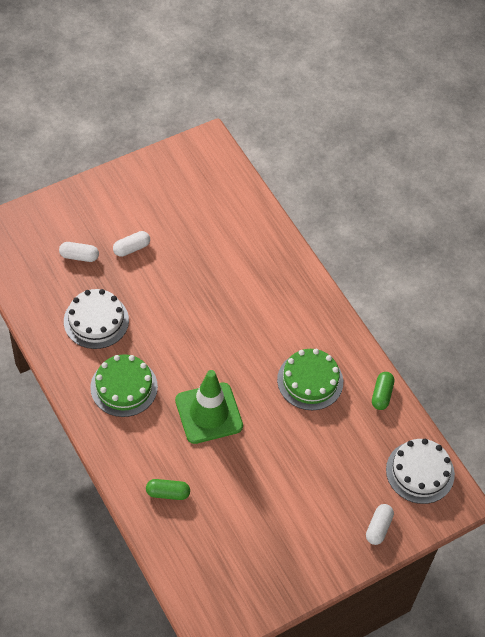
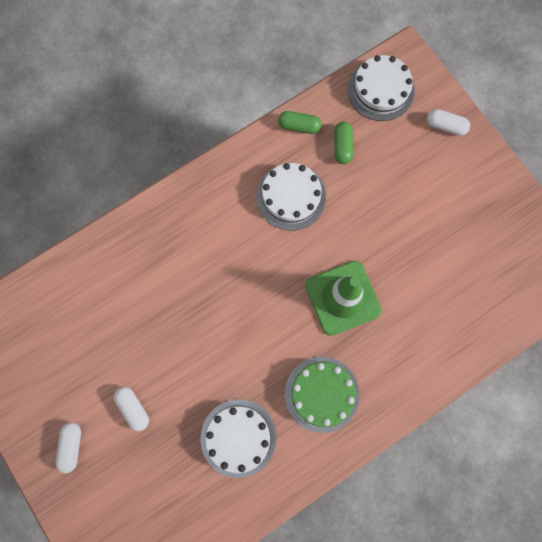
camera: 90 degrees left, 20 degrees up
white capsule [59,242,99,262] -> white capsule moved to [56,422,81,473]
green capsule [146,479,190,500] -> green capsule moved to [334,122,353,164]
green cake [277,349,343,410] -> white cake [256,163,326,230]

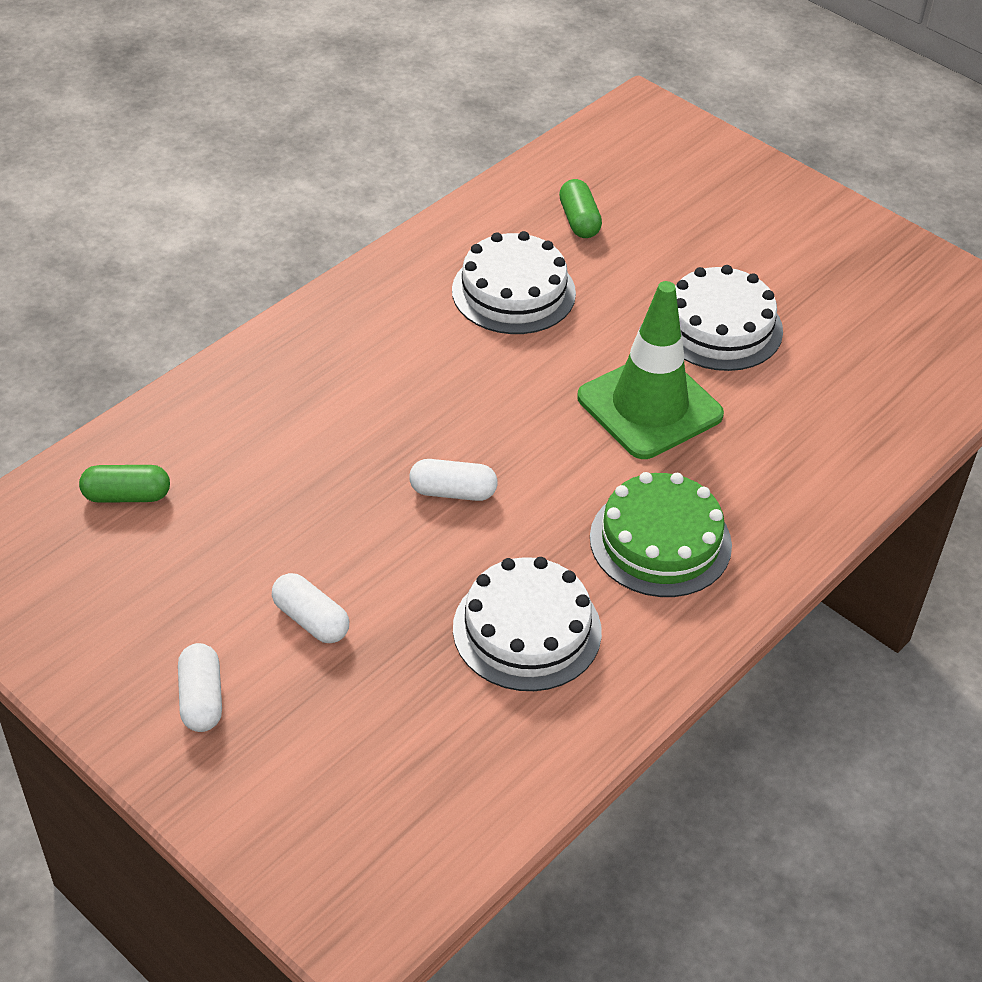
camera: 15 degrees left, 30 degrees down
green capsule [278,111,321,134] -> green capsule moved to [79,465,170,503]
white cake [347,55,415,121] -> white cake moved to [675,265,783,371]
white capsule [427,109,470,136] -> white capsule moved to [409,459,498,501]

